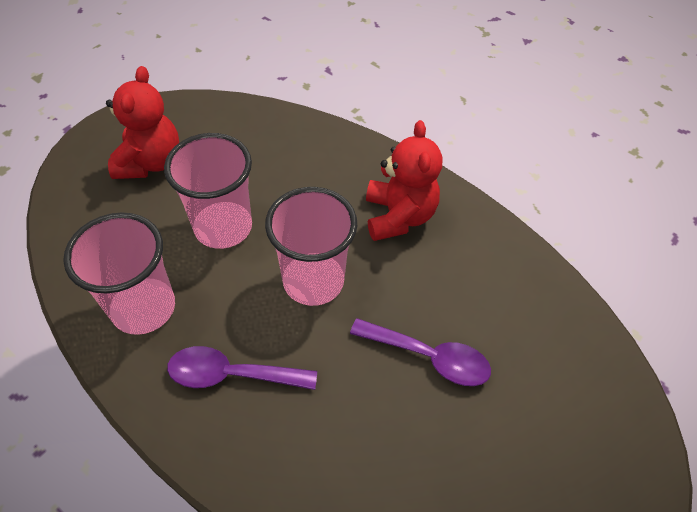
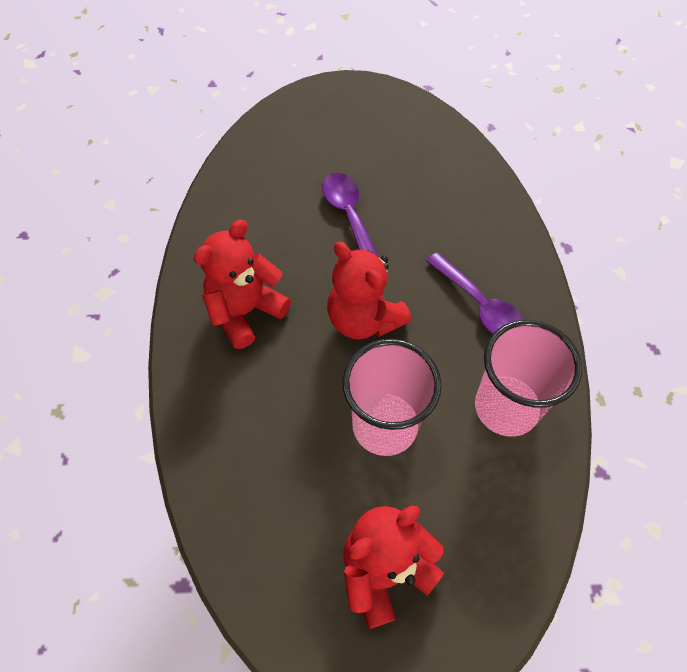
camera: 130 degrees left, 5 degrees up
pink cup [265,187,357,306] -> red teddy bear [327,241,412,340]

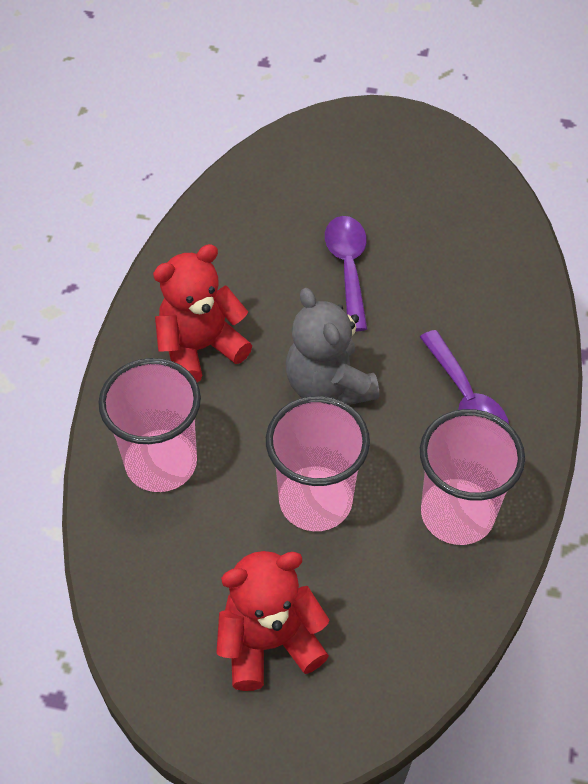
camera: 15 degrees right, 5 degrees down
red teddy bear [327,241,412,340] -> grey teddy bear [286,288,379,405]
none -> pink cup [98,358,201,492]

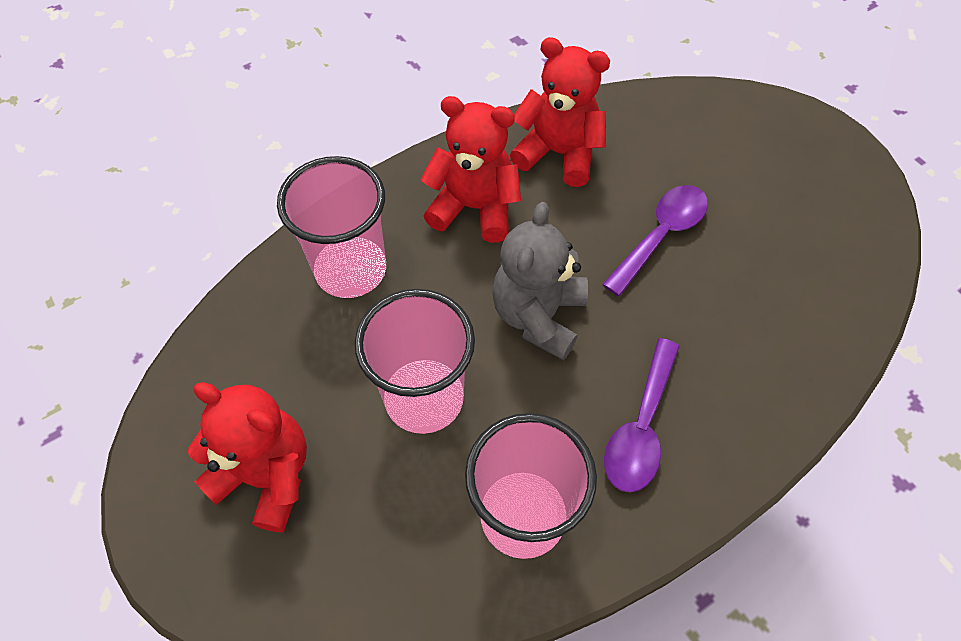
camera: 45 degrees right, 5 degrees up
none -> red teddy bear [510,37,610,187]

